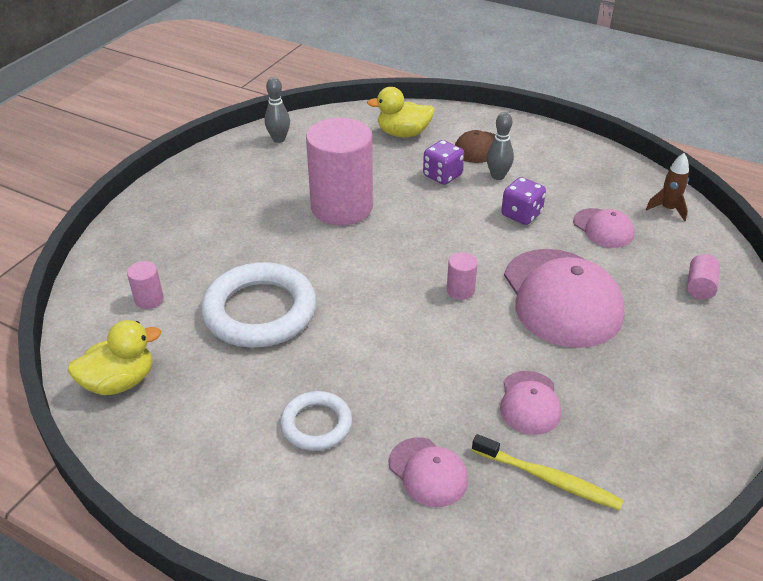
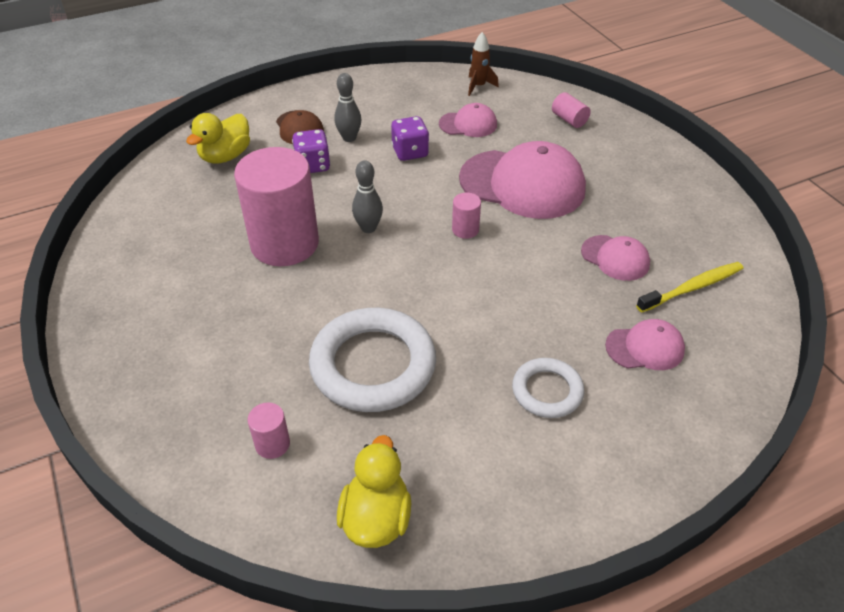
camera: 55 degrees left, 5 degrees up
grey bowling pin [265,77,290,143] -> grey bowling pin moved to [352,160,383,233]

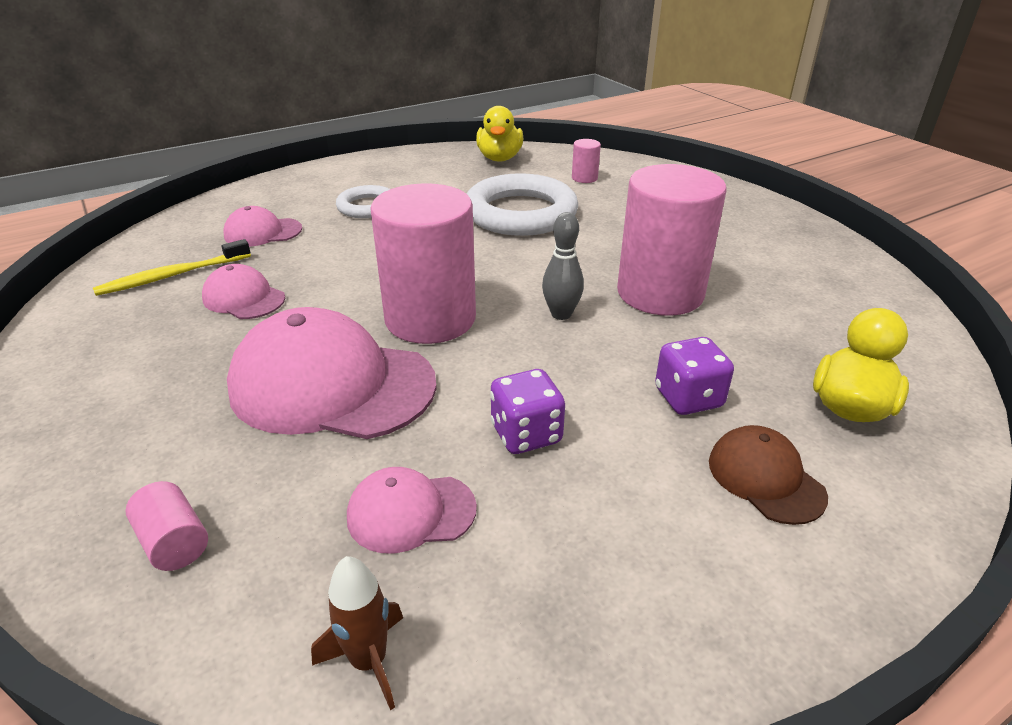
camera: 175 degrees right, 10 degrees down
grey bowling pin [334,73,361,142] -> none
pink cylinder [452,193,481,239] -> pink cylinder [371,183,476,344], size x2.47

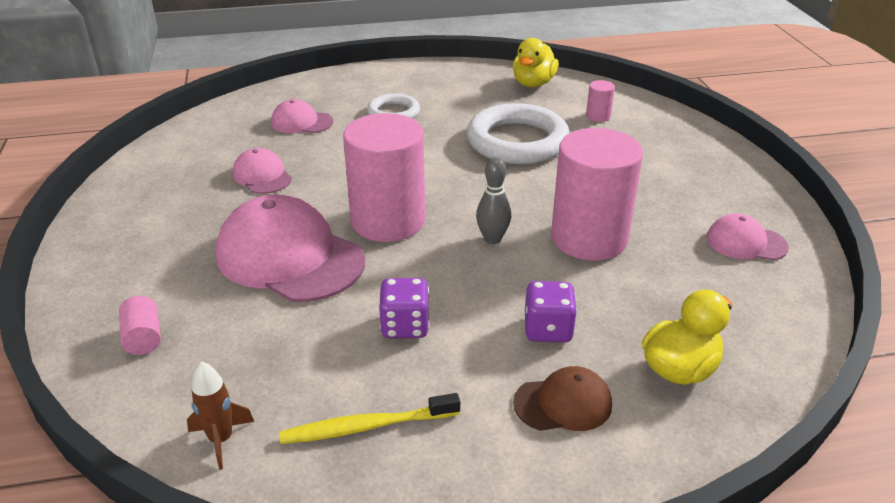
camera: 20 degrees right, 0 degrees up
yellow toothbrush [93,239,251,296] -> yellow toothbrush moved to [279,393,460,444]
pink cap [347,467,477,554] -> pink cap moved to [706,214,789,260]
brown cap [709,425,828,525] -> brown cap turned 90 degrees clockwise [513,366,612,431]

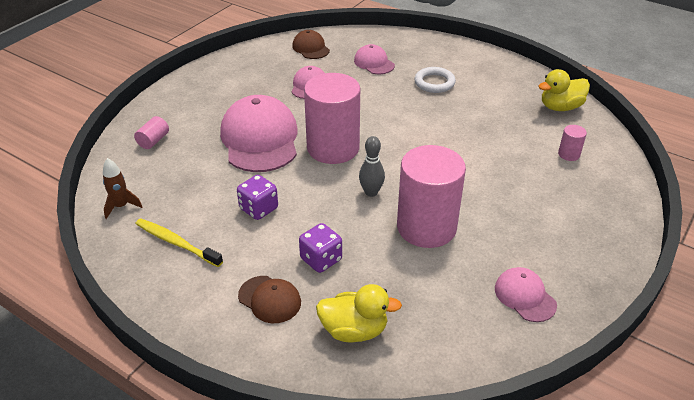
camera: 45 degrees right, 5 degrees up
white ring [467,103,569,164] -> none
none -> brown cap [292,30,330,59]

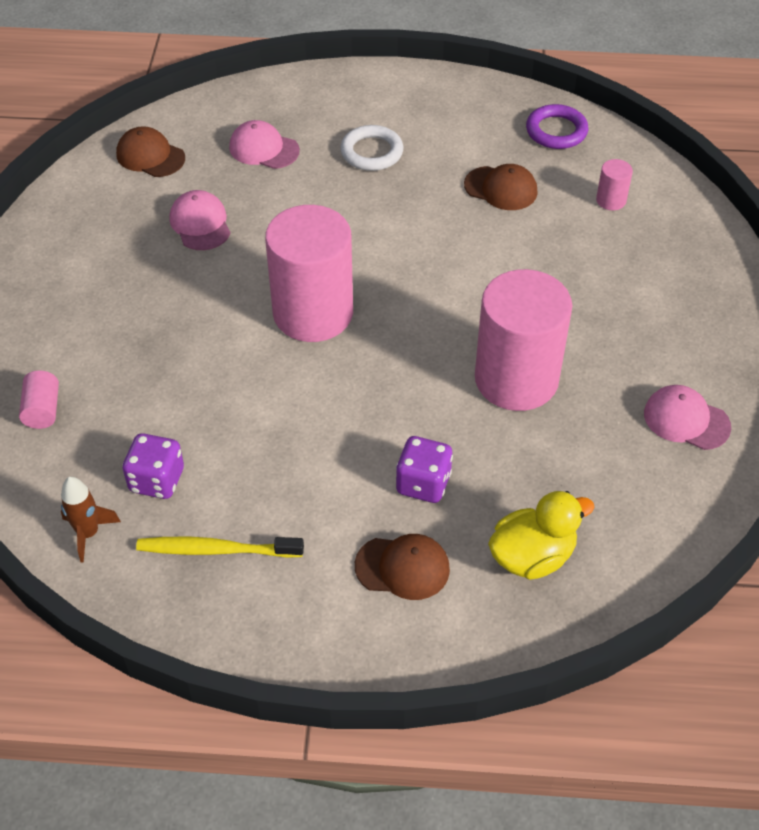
camera: 30 degrees left, 10 degrees up
pink cap [220,95,297,172] -> none
purple dice [237,175,278,220] -> purple dice moved to [122,433,184,499]
grey bowling pin [359,136,385,197] -> none
yellow duck [539,69,590,111] -> purple ring [526,104,588,149]
none -> brown cap [464,164,537,210]

